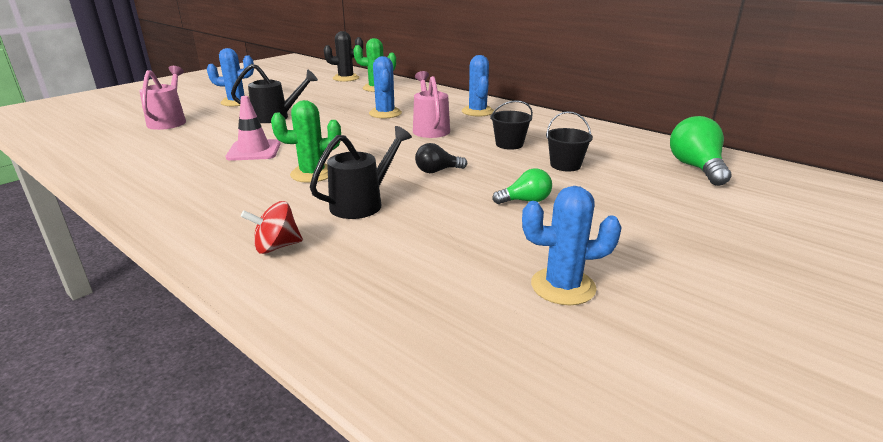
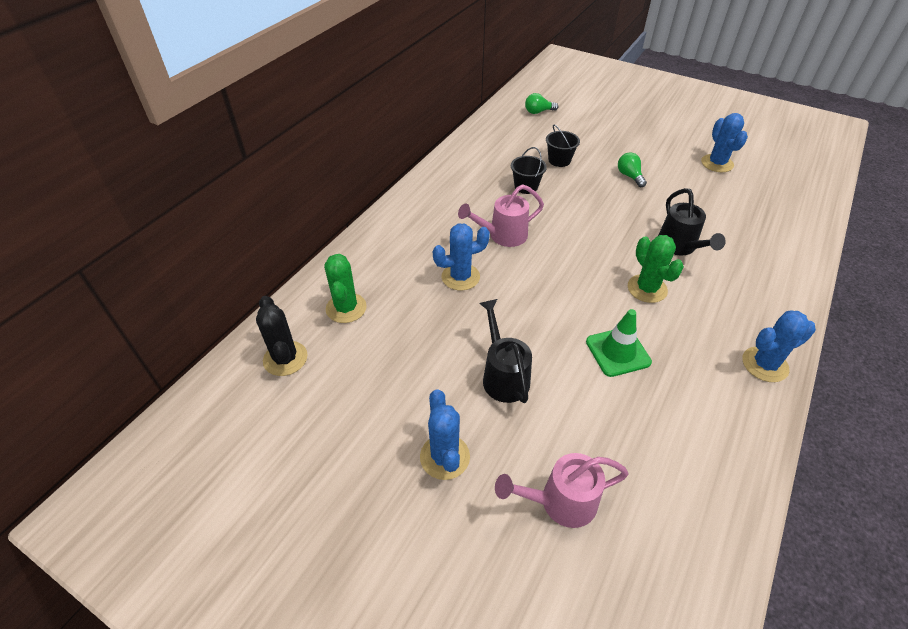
camera: 100 degrees left, 20 degrees up
pink traffic cone [226,96,281,161] -> green traffic cone [586,309,652,377]
red spinning top [241,201,303,254] -> none
black watering can [310,126,412,219] -> black watering can turned 135 degrees counterclockwise [658,188,726,256]
black light bulb [415,143,467,173] -> none
blue cactus [462,55,494,117] -> blue cactus moved to [743,310,816,382]
green light bulb [670,116,732,186] -> green light bulb [525,93,558,114], size x0.60

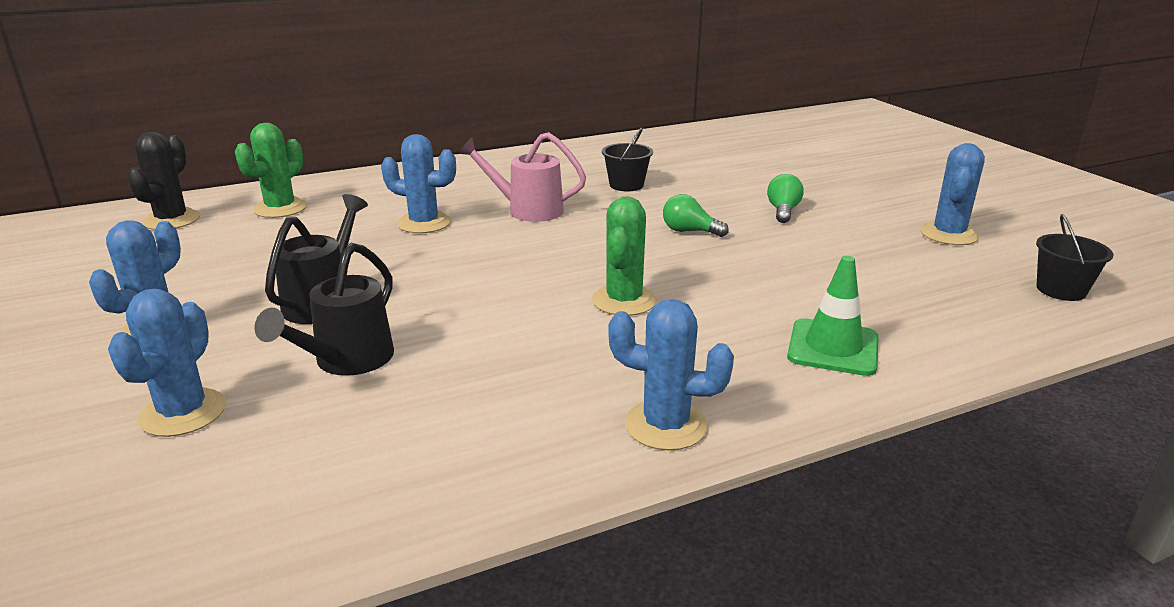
camera: 35 degrees right, 20 degrees down
pink watering can [495,453,629,528] -> blue cactus [108,289,226,437]
green light bulb [525,93,558,114] -> green light bulb moved to [663,194,729,237]
black bucket [546,124,580,167] -> black bucket moved to [1036,214,1113,301]
green traffic cone [586,309,652,377] -> green traffic cone moved to [787,256,879,376]
black watering can [658,188,726,256] -> black watering can moved to [255,243,394,376]

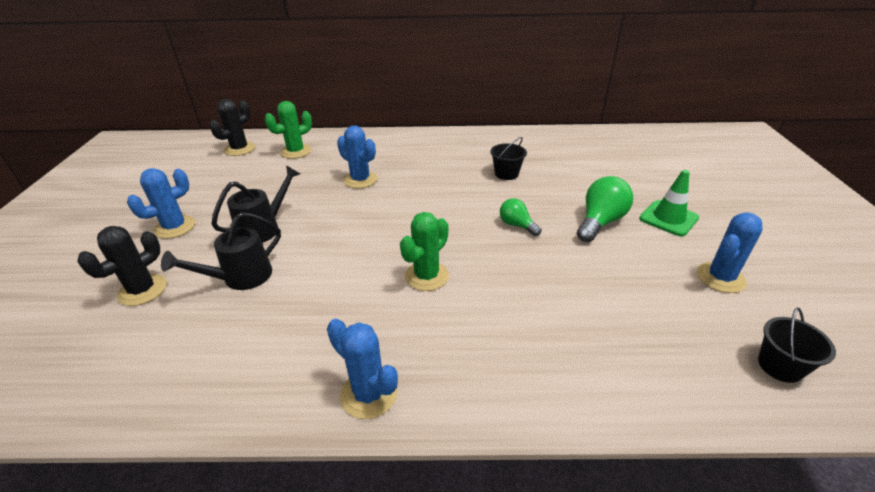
camera: 25 degrees right, 10 degrees up
blue cactus [108,289,226,437] -> black cactus [77,226,167,306]
pink watering can [458,132,586,222] -> none
green light bulb [767,174,804,223] -> green light bulb [577,176,633,242], size x1.66
green traffic cone [787,256,879,376] -> green traffic cone moved to [639,170,699,236]

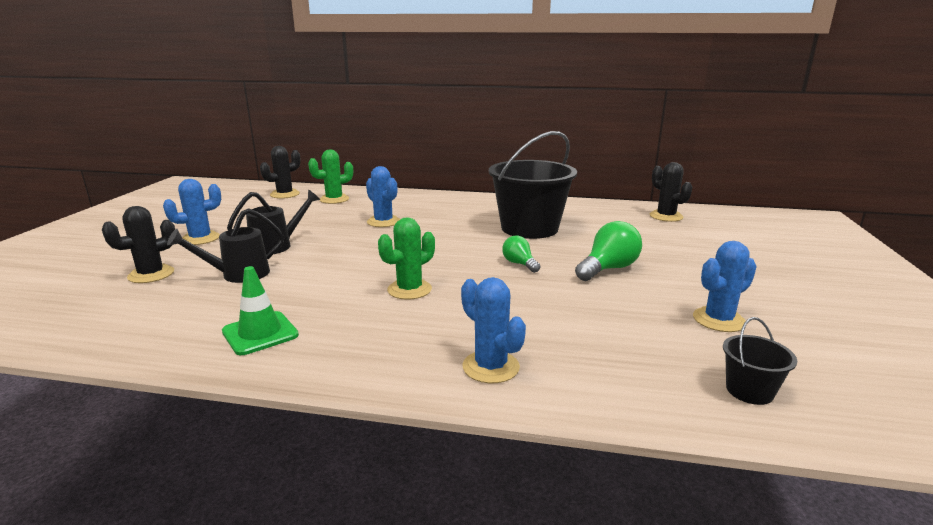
camera: 10 degrees right, 15 degrees down
blue cactus [327,319,398,419] -> blue cactus moved to [461,277,526,383]
black bucket [490,137,527,180] -> black bucket [489,131,577,239], size x2.33
green traffic cone [639,170,699,236] -> green traffic cone moved to [222,266,299,355]
none -> black cactus [650,162,692,222]

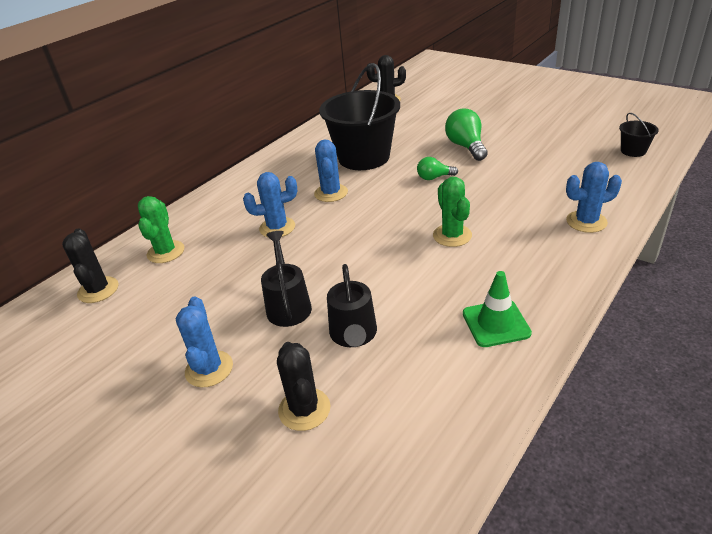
camera: 60 degrees left, 15 degrees up
blue cactus [693,241,757,332] -> blue cactus moved to [314,140,348,202]

